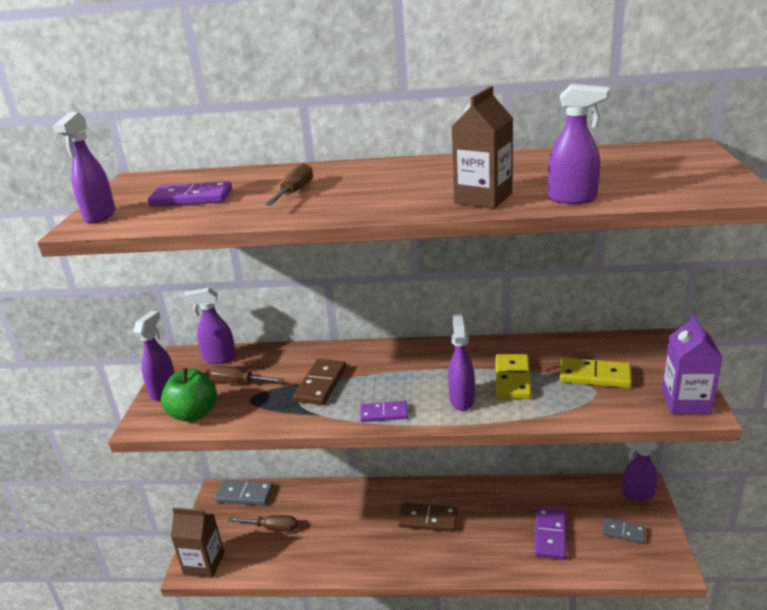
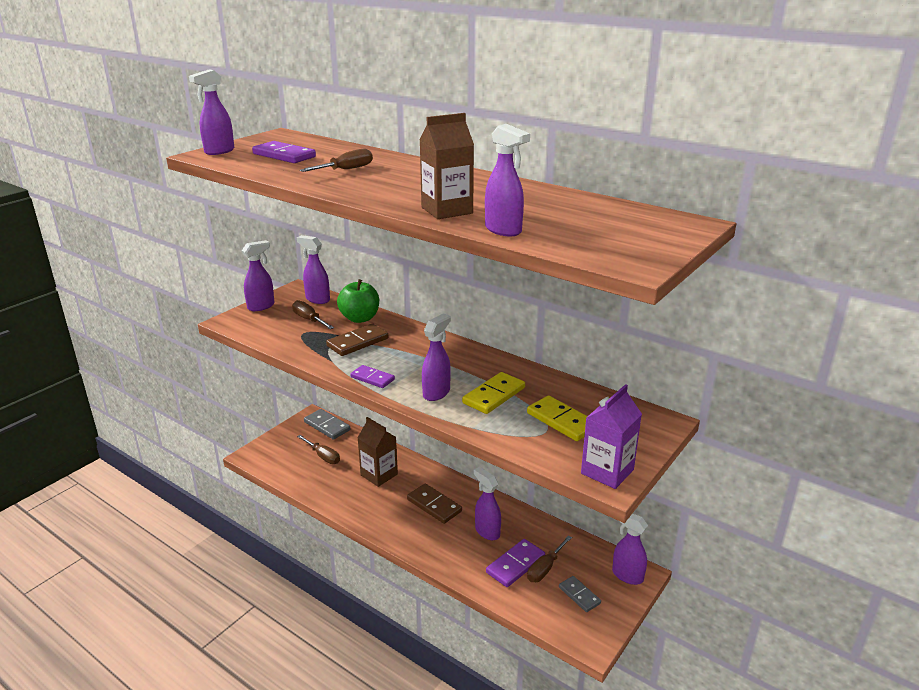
camera: 30 degrees right, 0 degrees up
green apple [161,368,217,422] -> green apple moved to [337,279,379,323]
brown carton [171,508,224,578] -> brown carton moved to [358,417,398,487]
none -> purple spray bottle [474,467,501,540]
none -> brown screwdriver [527,535,572,582]

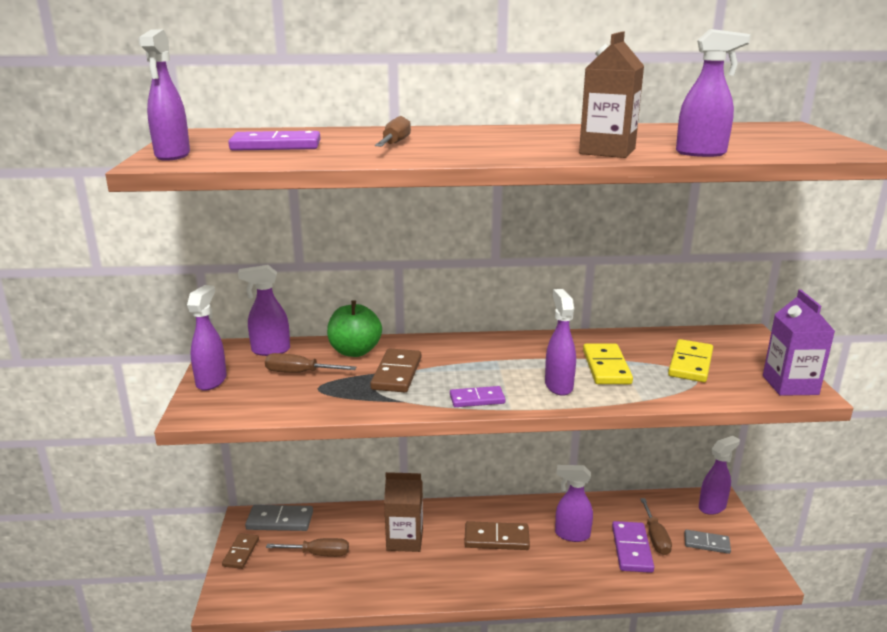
camera: 40 degrees left, 5 degrees down
yellow domino [527,396,587,441] -> yellow domino turned 75 degrees counterclockwise [668,339,713,382]
purple spray bottle [612,514,648,585] -> purple spray bottle turned 150 degrees clockwise [699,436,740,515]
none -> brown domino [222,533,259,569]

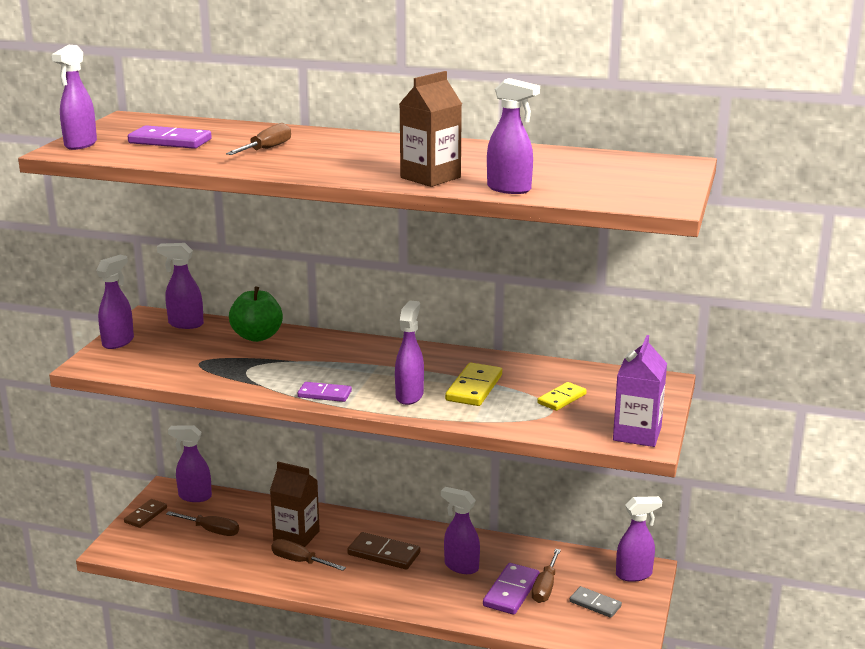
camera: 20 degrees right, 0 degrees up
grey domino [245,505,313,531] -> purple spray bottle [168,425,212,502]
brown screwdriver [265,353,356,373] -> brown screwdriver moved to [271,539,346,571]
brown domino [370,348,421,392] -> none
yellow domino [668,339,713,382] -> yellow domino [537,382,587,411], size x0.67

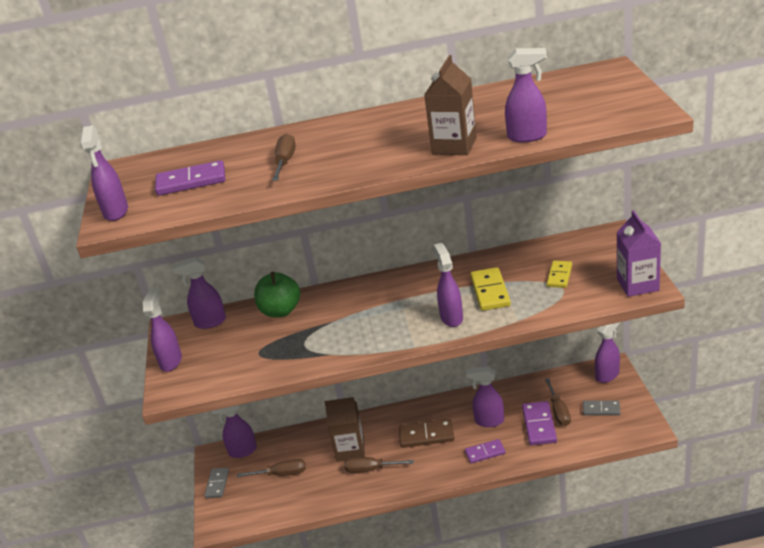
camera: 20 degrees left, 10 degrees up
brown domino [124,499,167,528] -> grey domino [204,468,229,498]
purple domino [298,382,352,402] -> purple domino moved to [465,439,505,463]

